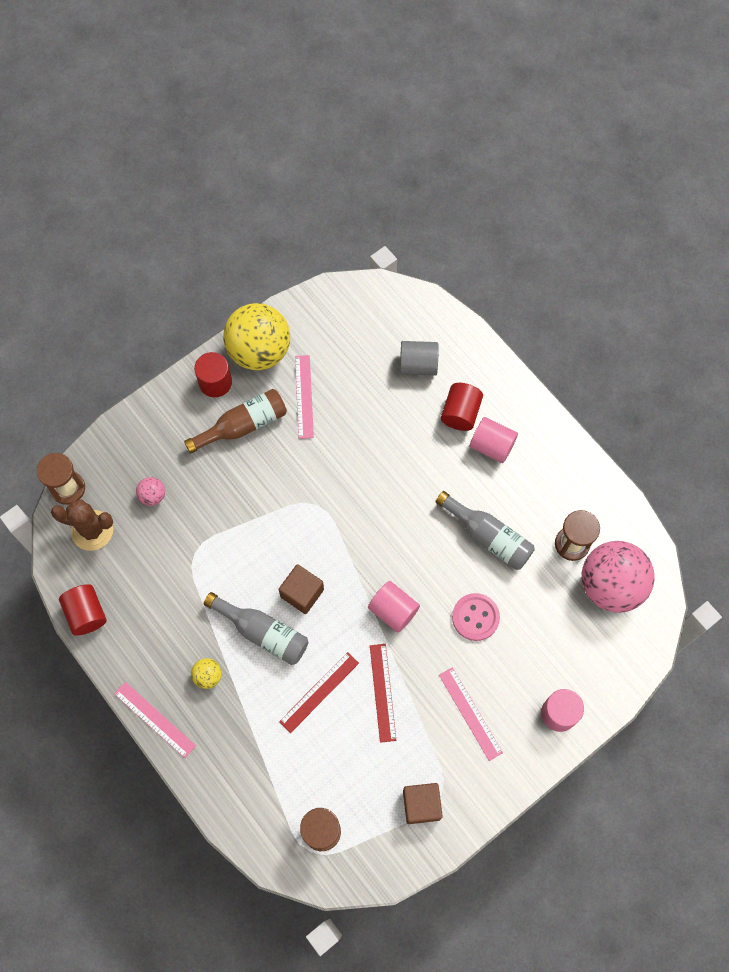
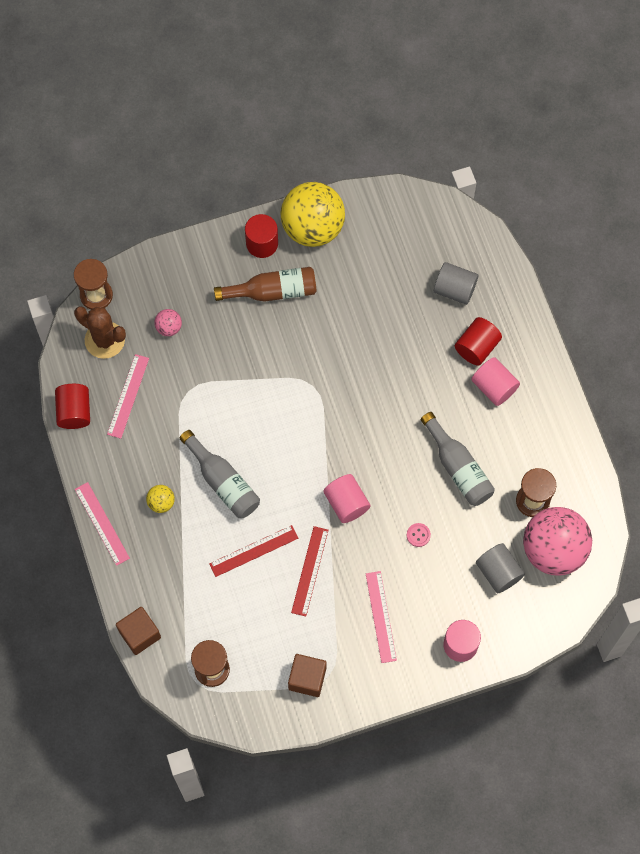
camera: 20 degrees right, 0 degrees up
brown cube [278,564,324,614] -> brown cube moved to [116,607,161,655]
pink ruler [295,355,314,439] -> pink ruler moved to [107,354,149,439]
pink button [452,593,500,641] -> pink button [407,523,431,547], size x0.53
none -> grey cylinder [476,543,525,593]

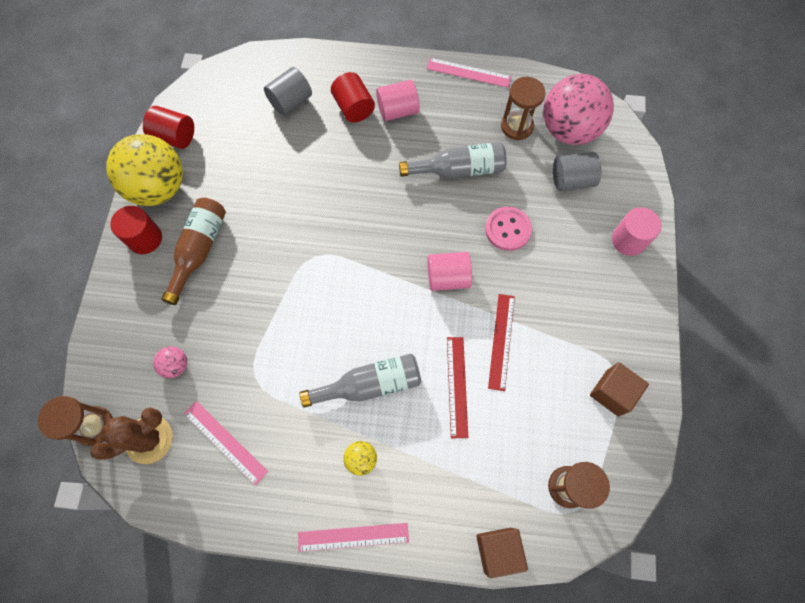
camera: 65 degrees left, 0 degrees up
red cylinder [55,384,90,429] -> red cylinder moved to [143,106,194,149]
red ruler [291,526,328,616] -> red ruler turned 60 degrees clockwise [488,294,515,391]
pink ruler [366,571,397,663] -> pink ruler moved to [427,58,511,88]
pink button [407,523,431,547] -> pink button [485,207,532,251], size x1.89

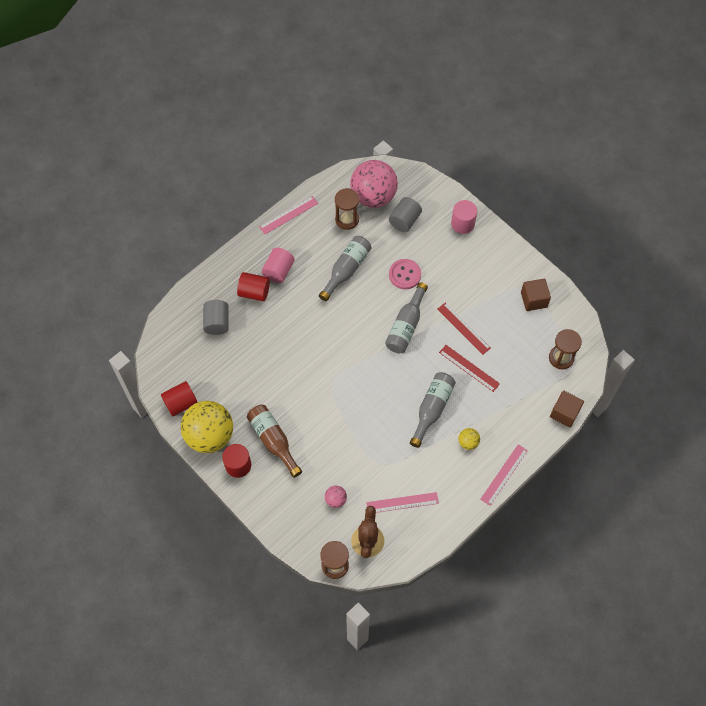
camera: 50 degrees left, 5 degrees down
pink cylinder [428,252,472,291] -> grey bottle [385,282,428,353]

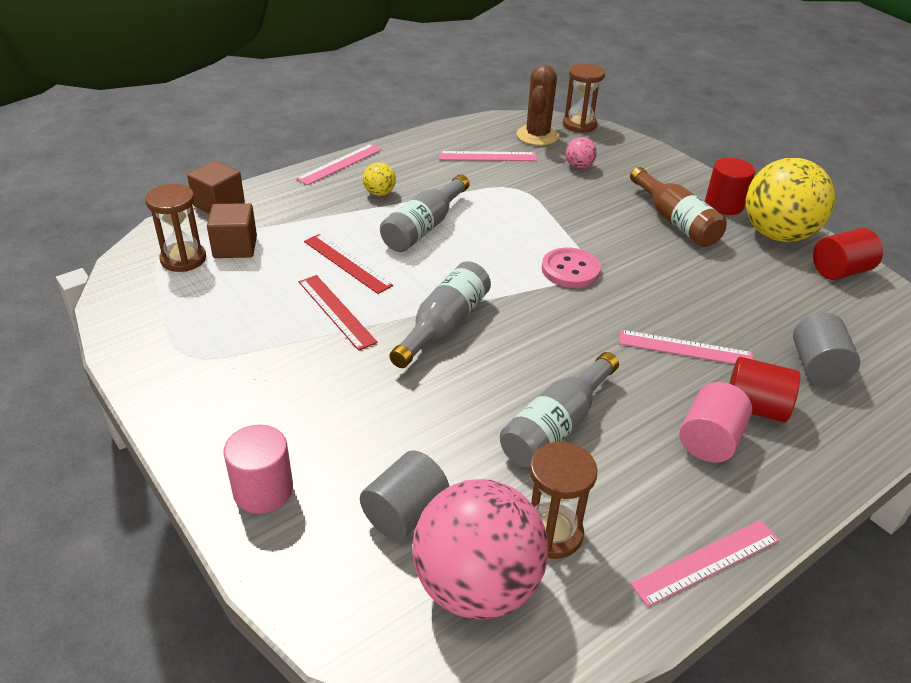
camera: 175 degrees left, 25 degrees down
pink button [389,259,421,289] -> pink button moved to [542,248,601,288]
brown cube [521,279,551,311] -> brown cube moved to [207,203,257,258]
none -> pink ruler [619,330,753,364]

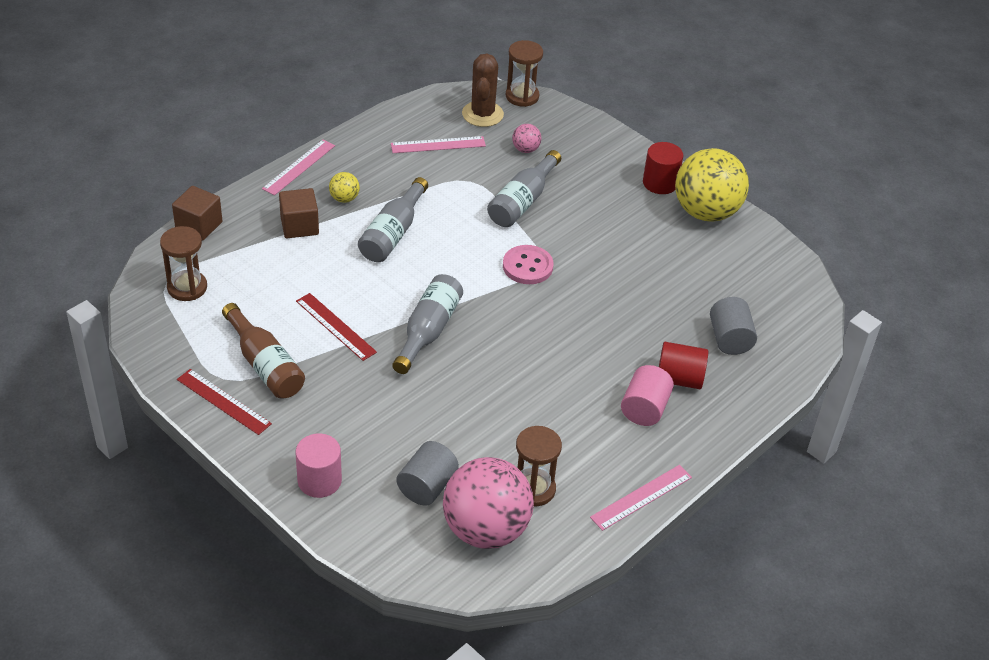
camera: 10 degrees left, 5 degrees up
brown cube [207,203,257,258] -> brown cube moved to [279,188,319,238]
red ruler [304,234,393,294] -> red ruler moved to [177,369,272,435]
grey bottle [500,352,619,468] -> grey bottle moved to [487,150,561,227]
pink ruler [619,330,753,364] -> none
brown bottle [630,167,727,247] -> brown bottle moved to [222,303,305,399]
red cylinder [813,228,883,280] -> none

